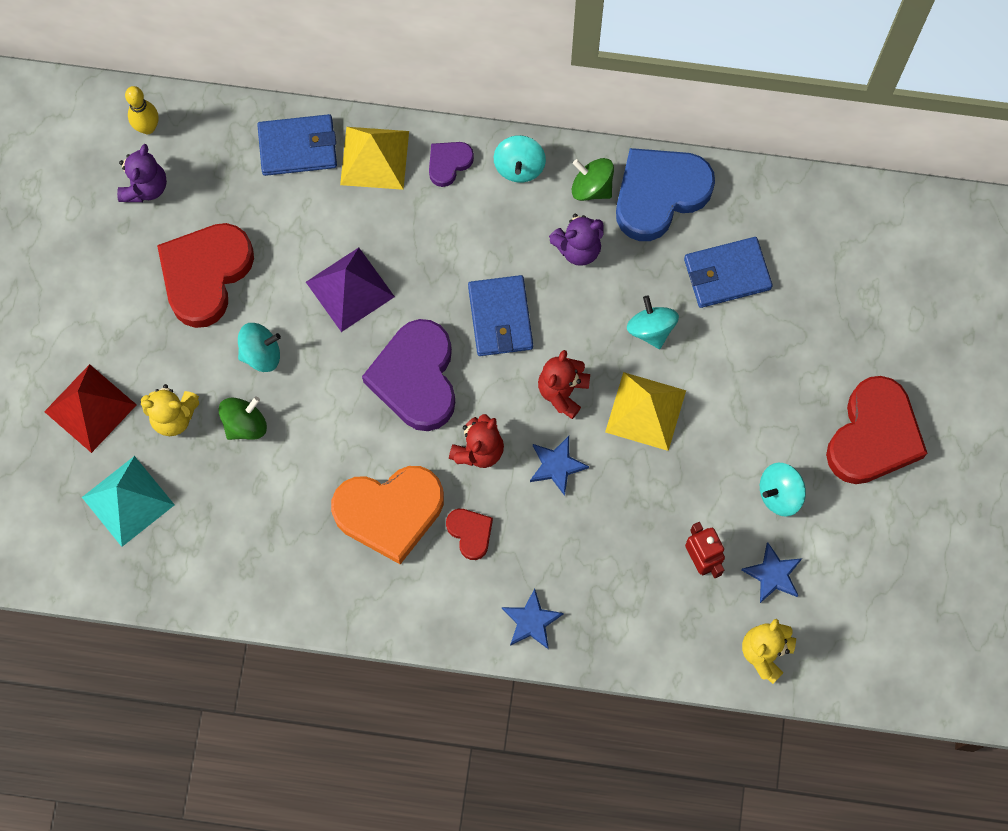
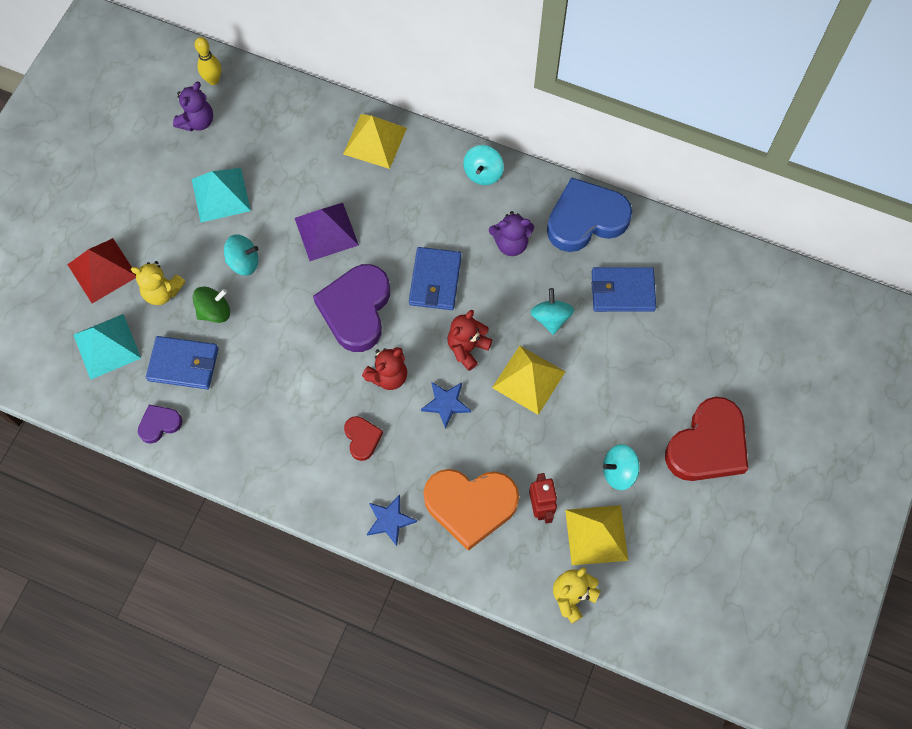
camera: 15 degrees right, 5 degrees down
red heart [157,223,254,328] -> turquoise pyramid [192,168,251,222]
blue wallet [257,114,337,176] -> blue wallet moved to [146,336,219,389]
orange heart [331,466,444,564] -> orange heart moved to [423,469,519,551]
purple heart [429,142,474,187] -> purple heart moved to [138,405,182,444]
green spinning top [572,158,614,201] -> none
blue star [742,542,802,603] -> yellow pyramid [565,505,628,565]

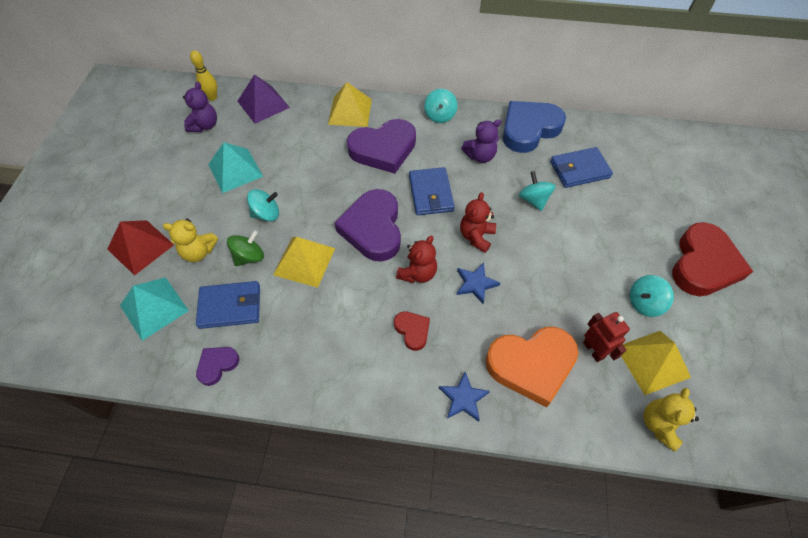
camera: 15 degrees left, 10 degrees down
purple pyramid [295,203,359,261] -> purple pyramid moved to [238,74,290,123]
yellow pyramid [492,346,565,415] -> yellow pyramid moved to [273,237,335,288]
none -> purple heart [347,119,416,174]

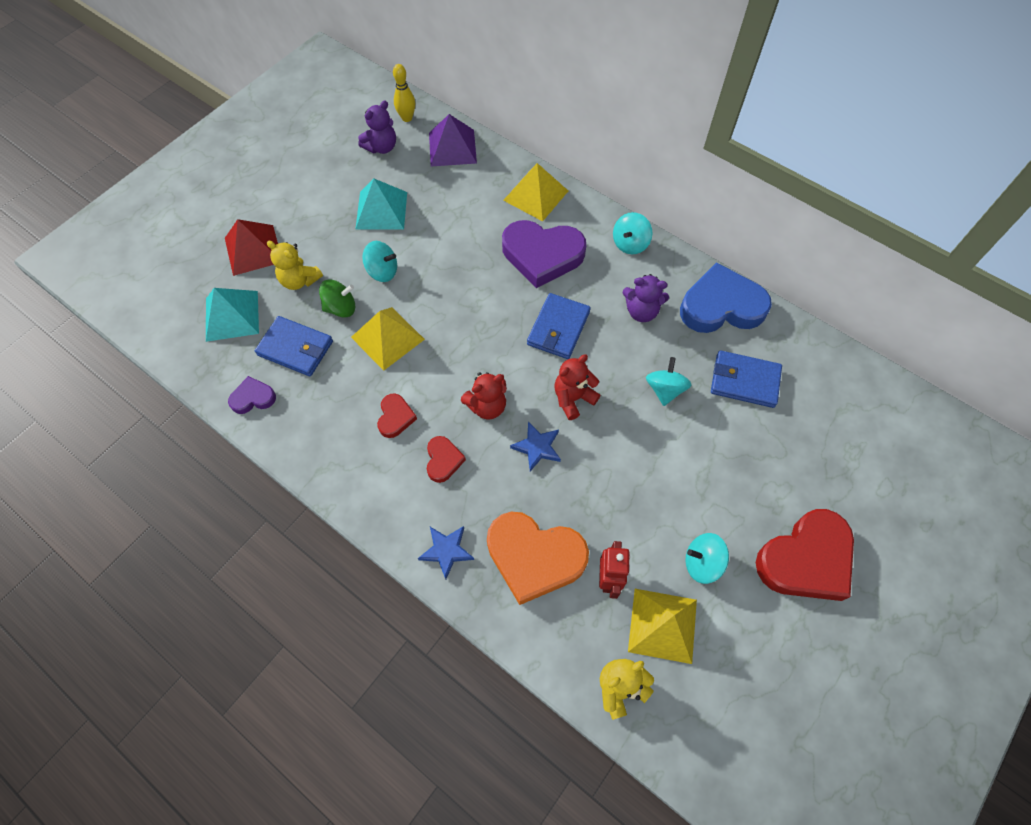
camera: 30 degrees right, 5 degrees up
purple heart [335,189,401,262] -> none
none -> red heart [377,393,417,438]

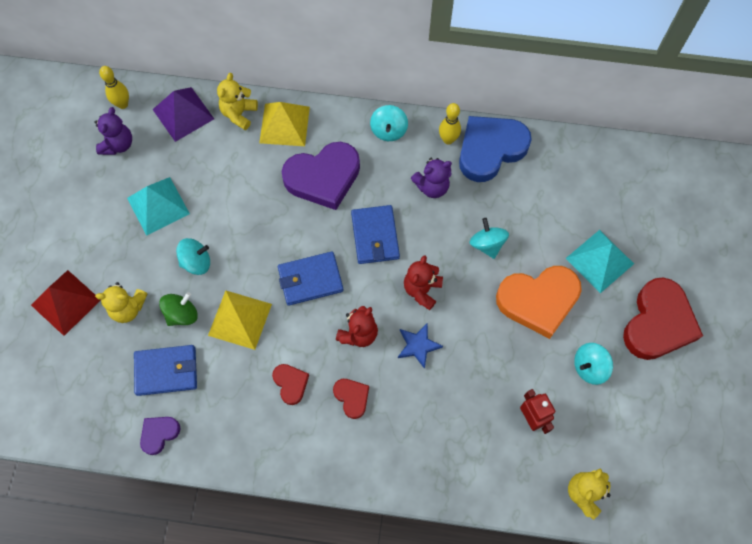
camera: 30 degrees left, 5 degrees up
turquoise pyramid [206,288,259,342] -> turquoise pyramid moved to [565,230,634,293]
blue star [418,526,474,580] -> none
orange heart [487,512,589,605] -> orange heart moved to [496,266,582,339]
yellow pyramid [628,589,697,664] -> none
blue wallet [711,350,782,408] -> blue wallet moved to [278,251,344,306]
none -> yellow teddy bear [217,73,258,130]
none -> yellow bowling pin [439,103,461,145]

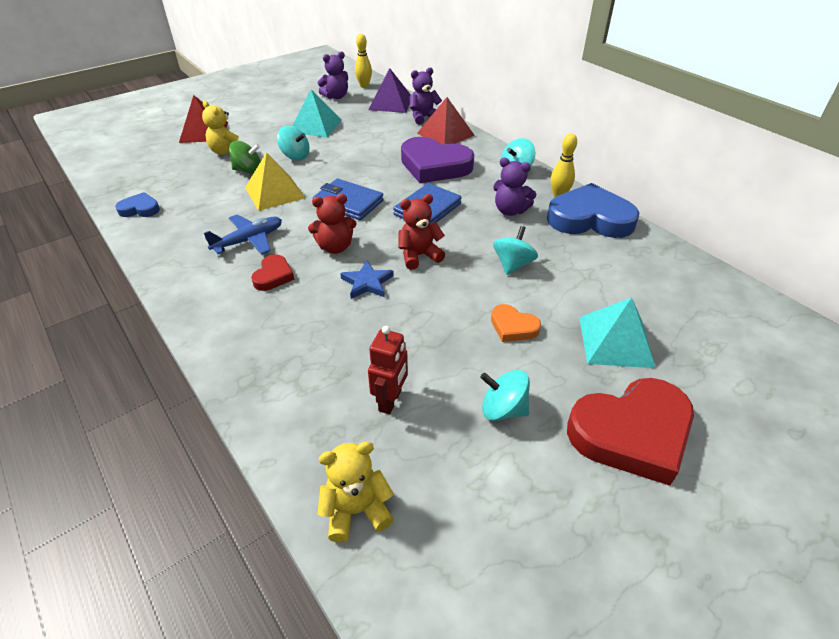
camera: 45 degrees right, 25 degrees down
blue wallet [134,345,197,396] -> none
purple heart [140,417,180,455] -> blue heart [115,192,160,217]
yellow teddy bear [217,73,258,130] -> purple teddy bear [410,68,442,125]
yellow pyramid [259,102,310,146] -> red pyramid [417,97,475,144]
red heart [272,364,309,405] -> blue plane [204,215,282,255]
orange heart [496,266,582,339] -> orange heart [491,304,541,342], size x0.48

